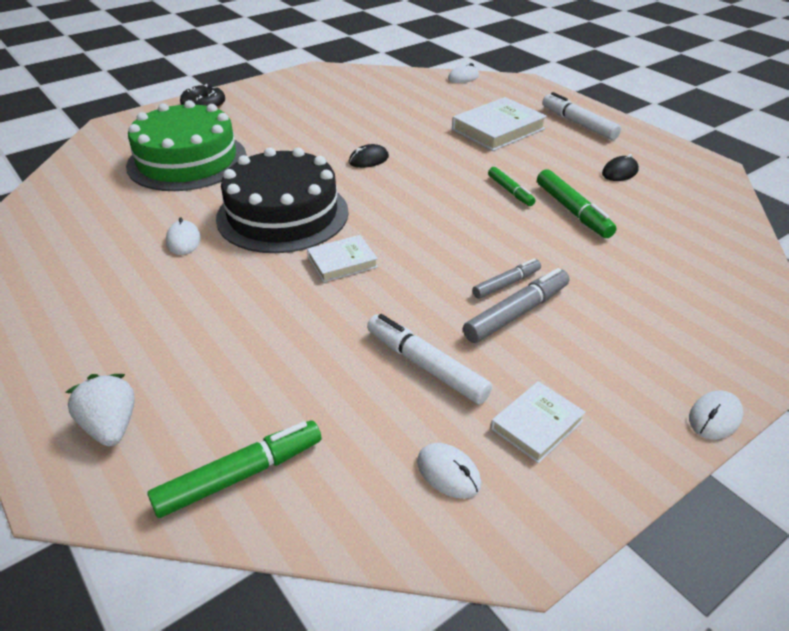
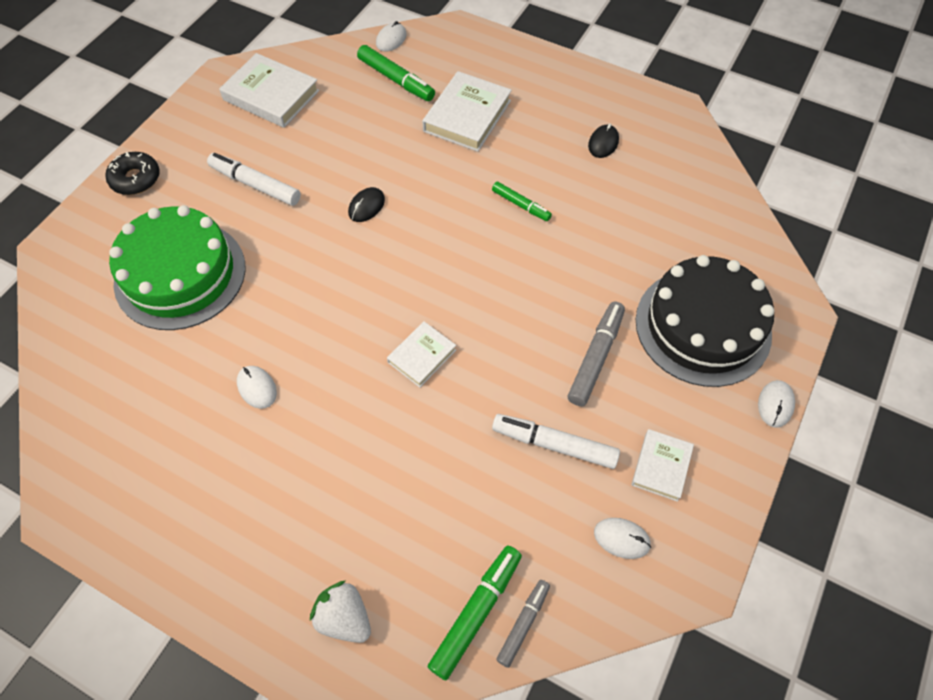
camera: 25 degrees left, 20 degrees up
black cake [216,147,349,253] -> black cake moved to [636,255,774,387]
grey marker [472,258,541,299] -> grey marker moved to [496,580,550,668]
green marker [537,169,616,238] -> green marker moved to [357,45,435,101]
white marker [543,92,621,140] -> white marker moved to [207,153,301,206]
none -> white book [219,53,320,128]

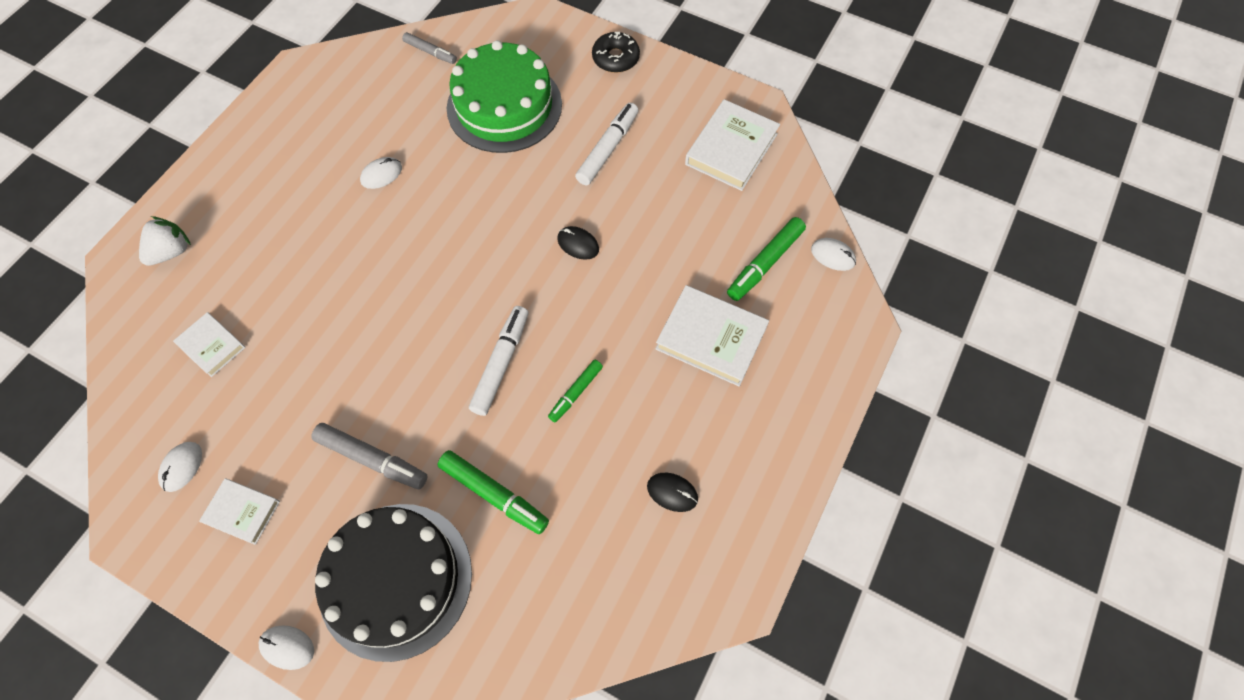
camera: 90 degrees right, 5 degrees up
white book [387,322,456,387] -> white book moved to [173,312,246,377]
green marker [428,545,522,680] -> green marker moved to [437,450,549,534]
white marker [492,414,620,469] -> white marker moved to [469,306,529,416]
grey marker [496,580,550,668] -> grey marker moved to [402,32,457,64]

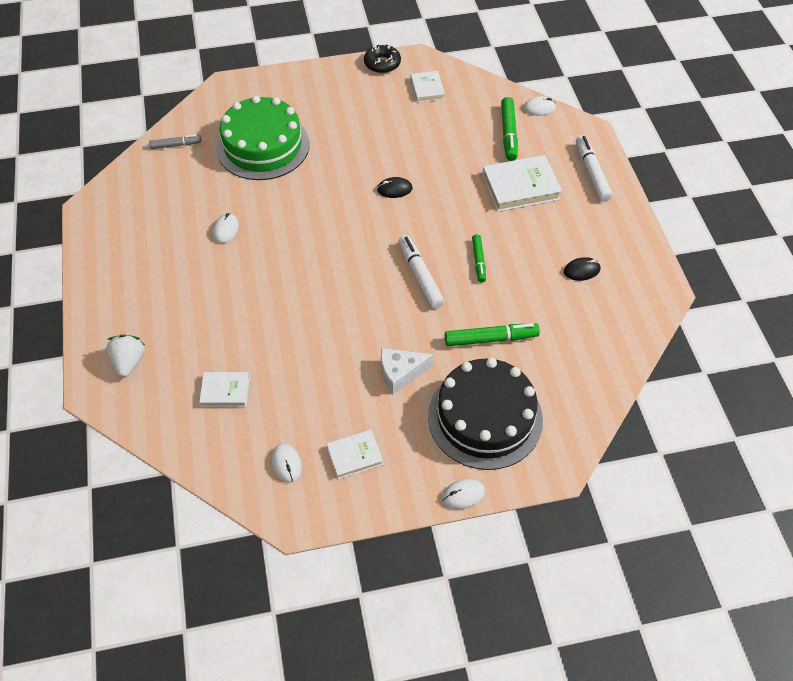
camera: 40 degrees left, 10 degrees down
grey marker [312,423,427,489] -> white cheese [381,348,434,394]
white marker [575,103,638,185] -> white marker moved to [576,135,613,202]
black donut [592,32,640,73] -> black donut moved to [364,44,401,73]
white book [685,99,780,191] -> white book [411,71,445,103], size x0.59

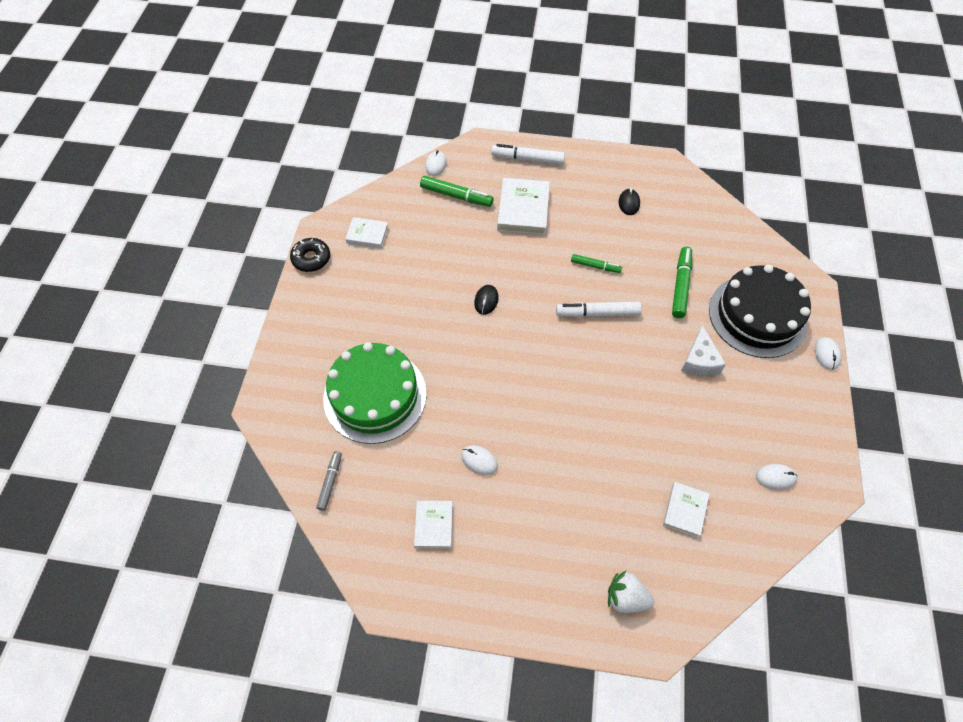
camera: 70 degrees left, 5 degrees up
white book [327,430,383,479] -> white book moved to [414,501,453,549]

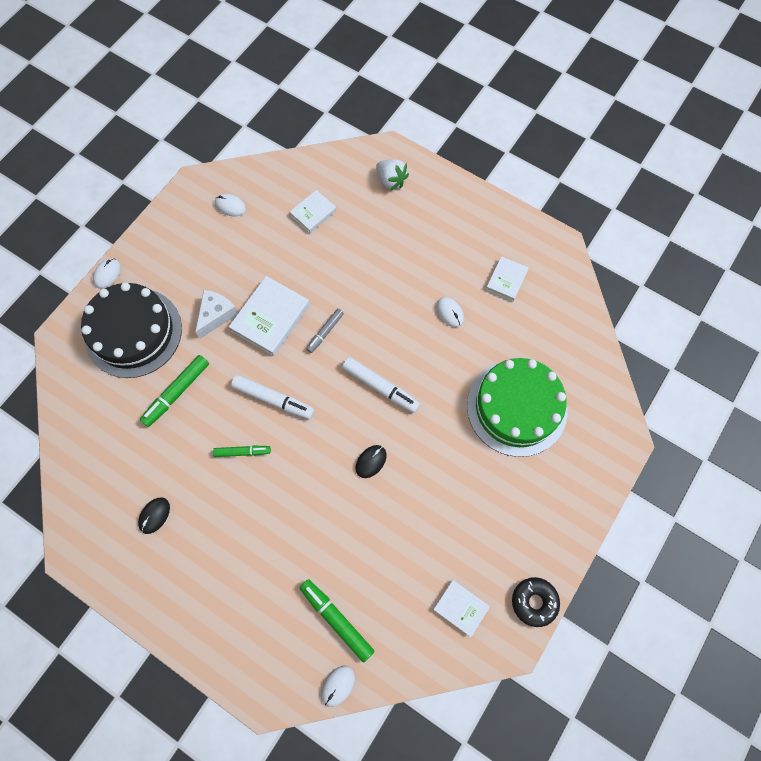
camera: 155 degrees left, 10 degrees up
grey marker [316,451,342,511] -> grey marker moved to [306,309,344,353]
white marker [491,144,565,165] -> white marker moved to [342,357,420,413]
white book [497,178,550,235] -> white book moved to [229,276,310,356]
green marker [571,254,622,273] -> green marker turned 135 degrees clockwise [213,446,271,457]

